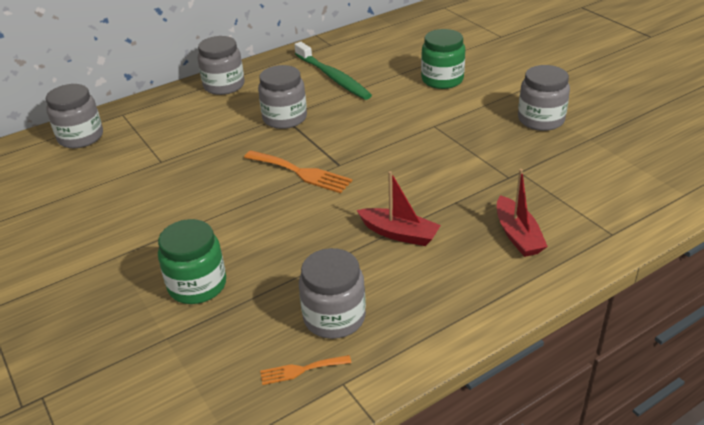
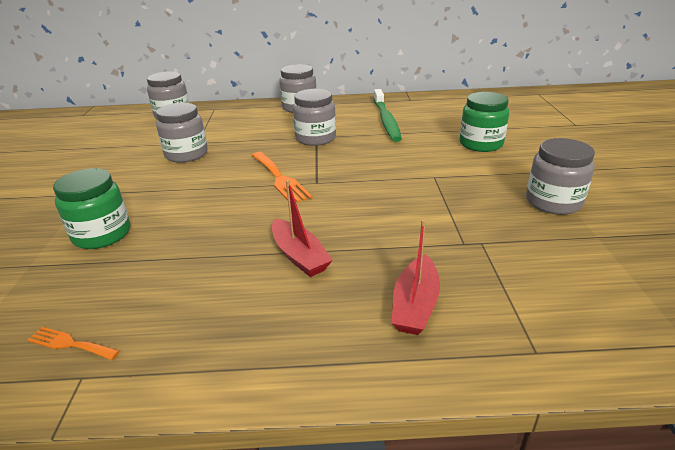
camera: 30 degrees right, 5 degrees down
grey jar [299,248,366,339] -> grey jar moved to [156,103,208,163]

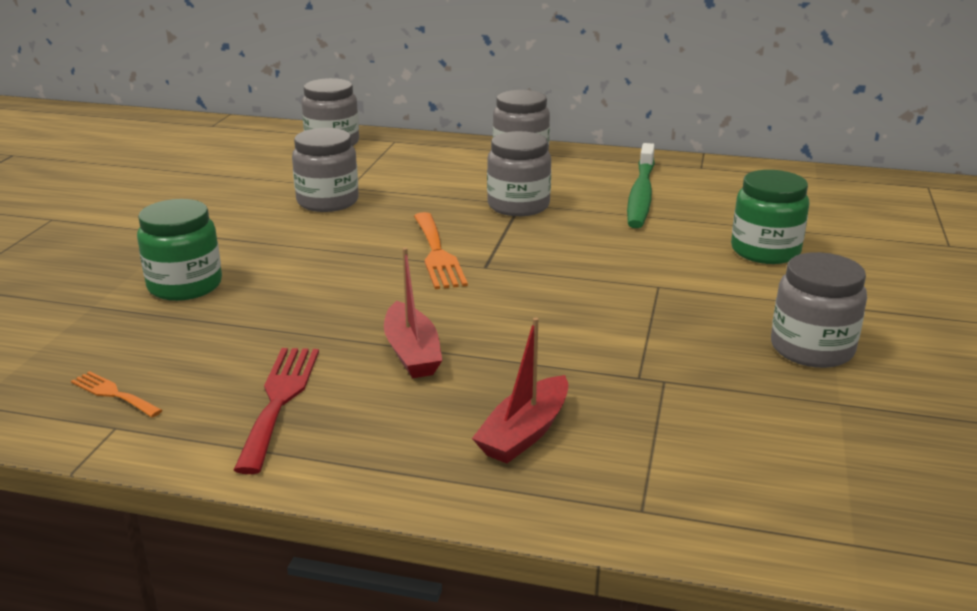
camera: 15 degrees right, 5 degrees down
none -> red fork [234,348,319,474]

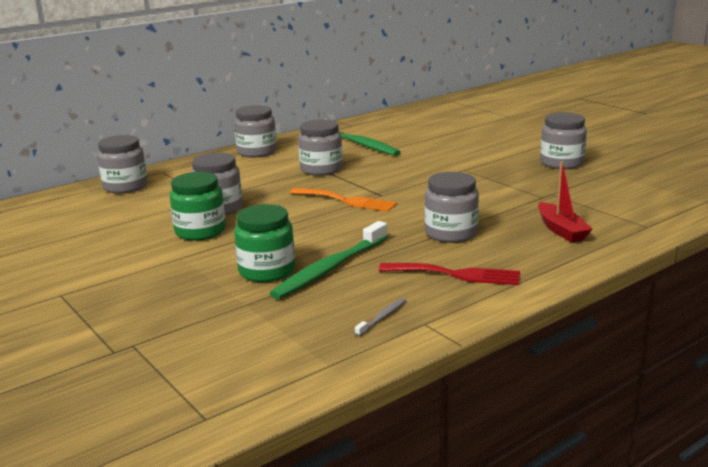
camera: 50 degrees left, 5 degrees down
orange fork [71,371,162,417] -> grey toothbrush [355,298,406,336]
red fork [234,348,319,474] -> red fork turned 150 degrees clockwise [379,263,520,285]
red boat [384,247,443,378] -> grey jar [424,172,479,243]
green jar [731,170,810,264] -> green jar moved to [170,172,226,241]
none -> green toothbrush [270,221,388,299]

